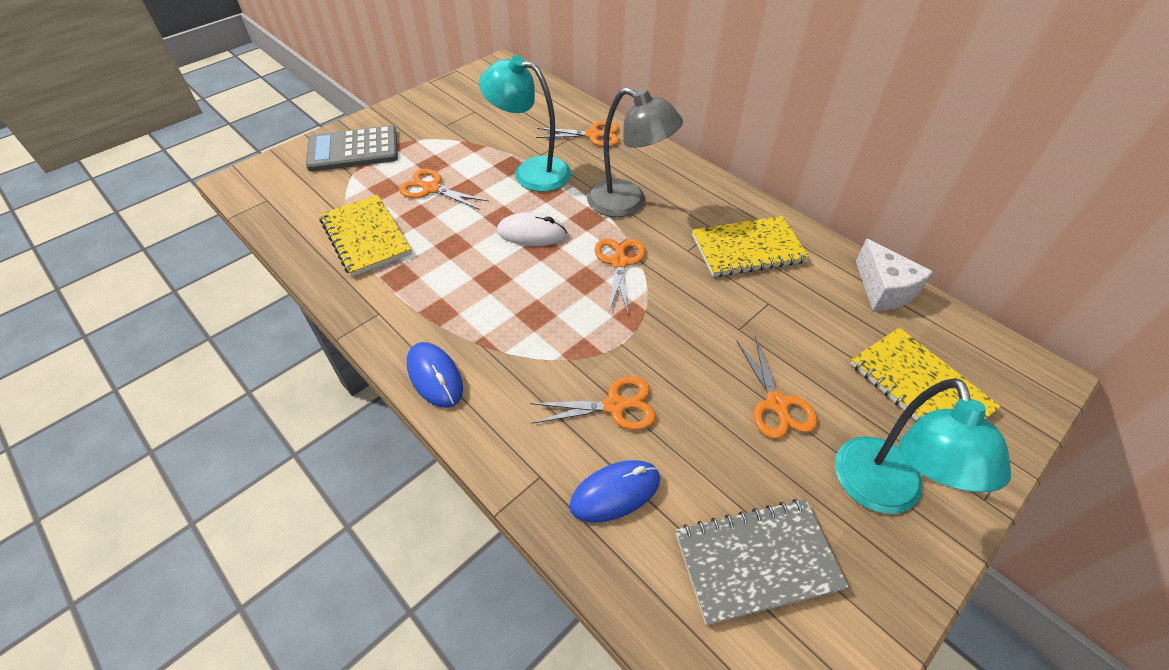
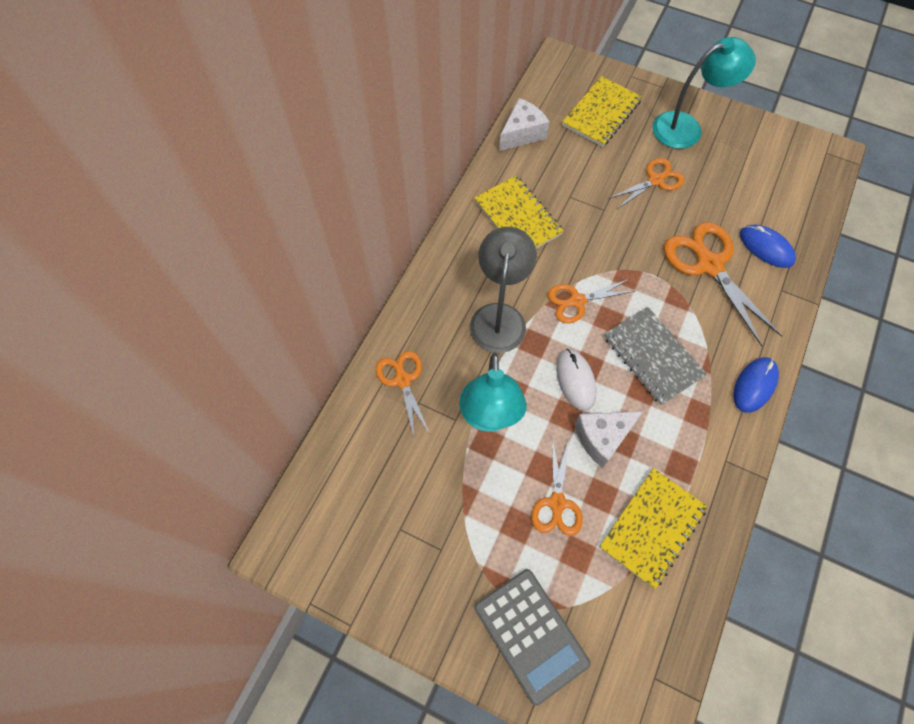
camera: 110 degrees left, 15 degrees up
orange scissors [530,376,656,430] -> orange scissors [664,222,782,347], size x1.65
grey notebook [676,499,848,625] -> grey notebook moved to [604,307,707,405]
none -> white cheese [575,411,643,468]

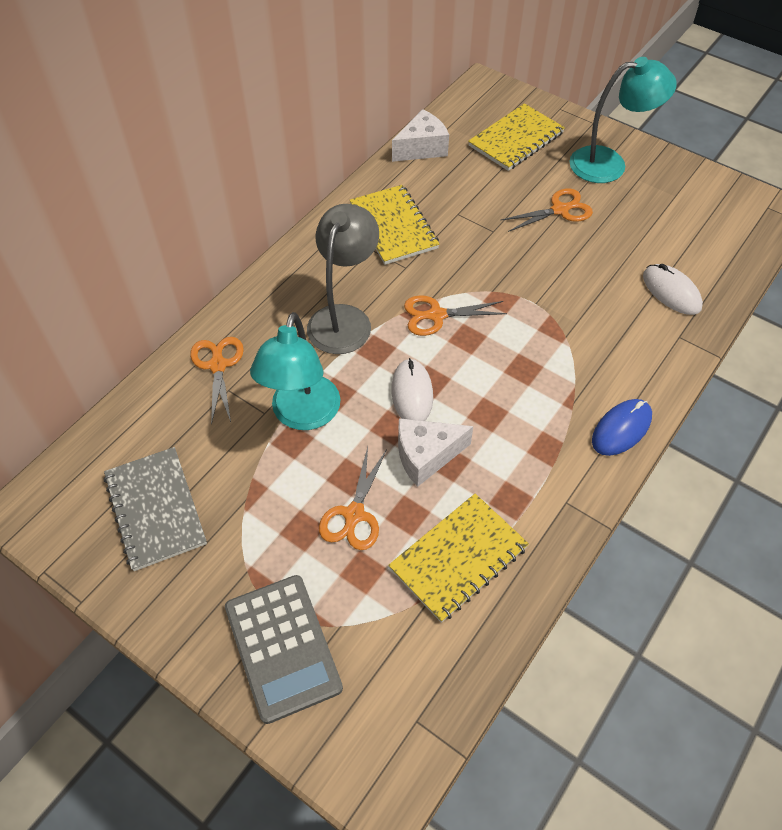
camera: 10 degrees right, 10 degrees down
grey notebook [604,307,707,405] -> grey notebook moved to [104,447,207,571]
orange scissors [664,222,782,347] -> none
blue mouse [740,225,796,268] -> white mouse [643,264,703,315]

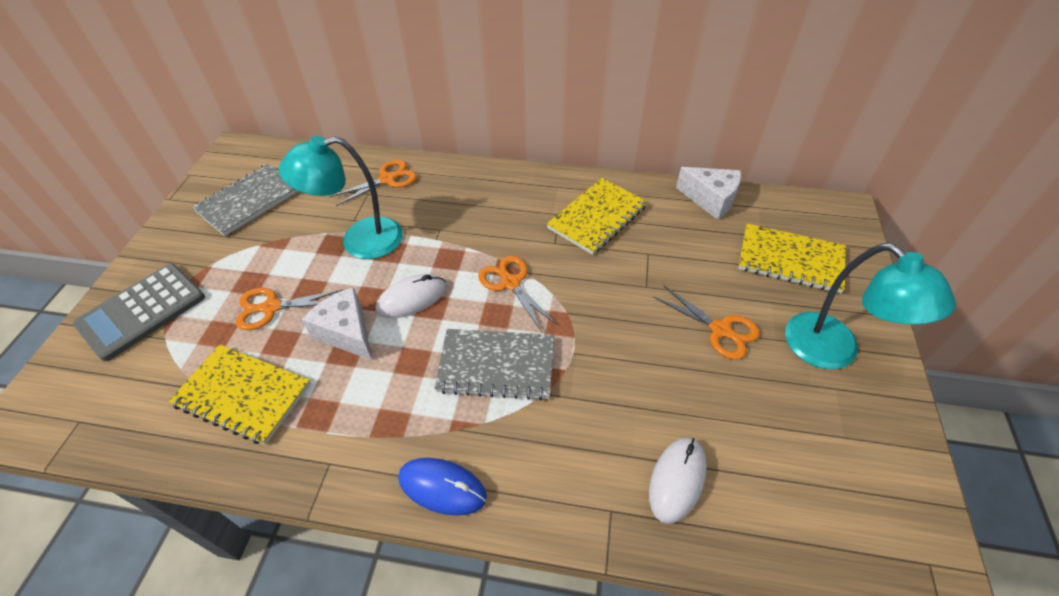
camera: 65 degrees right, 5 degrees down
grey lamp [307,204,379,354] -> none
none -> grey notebook [434,329,554,401]

